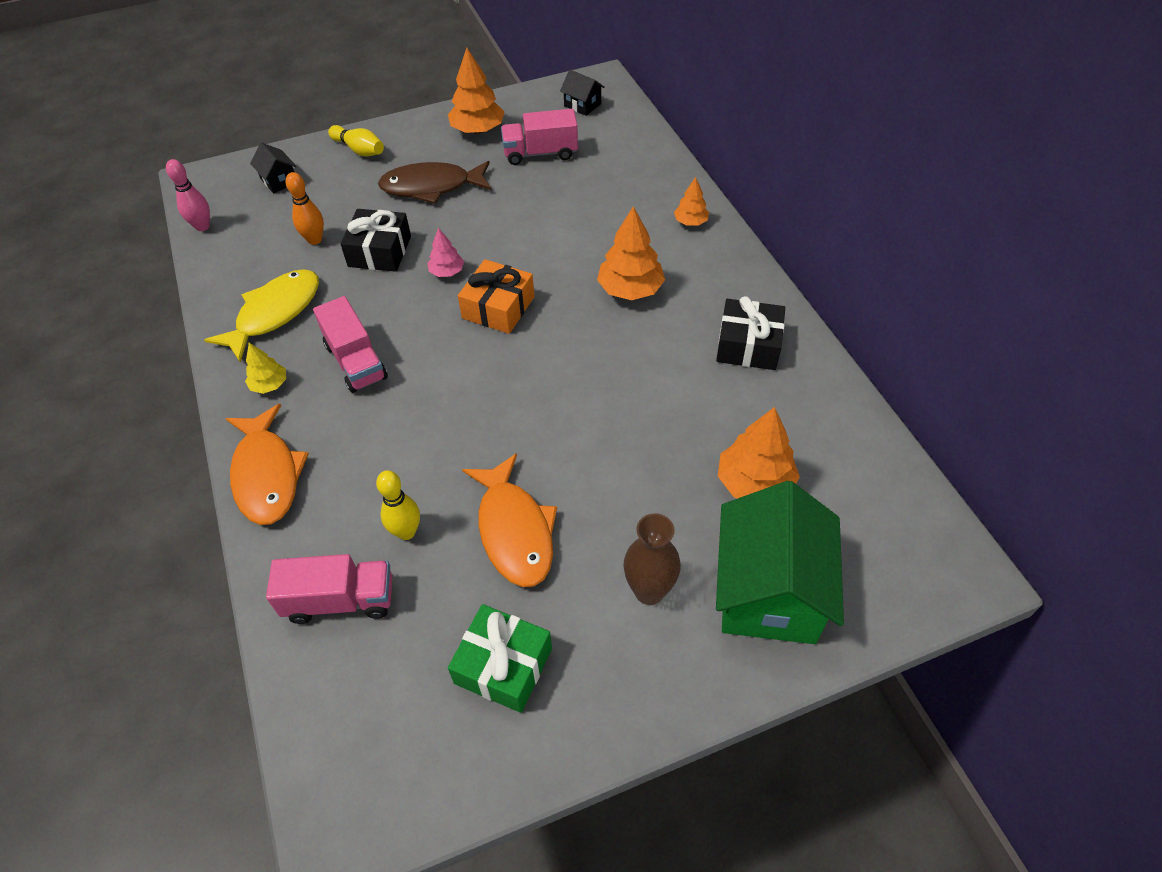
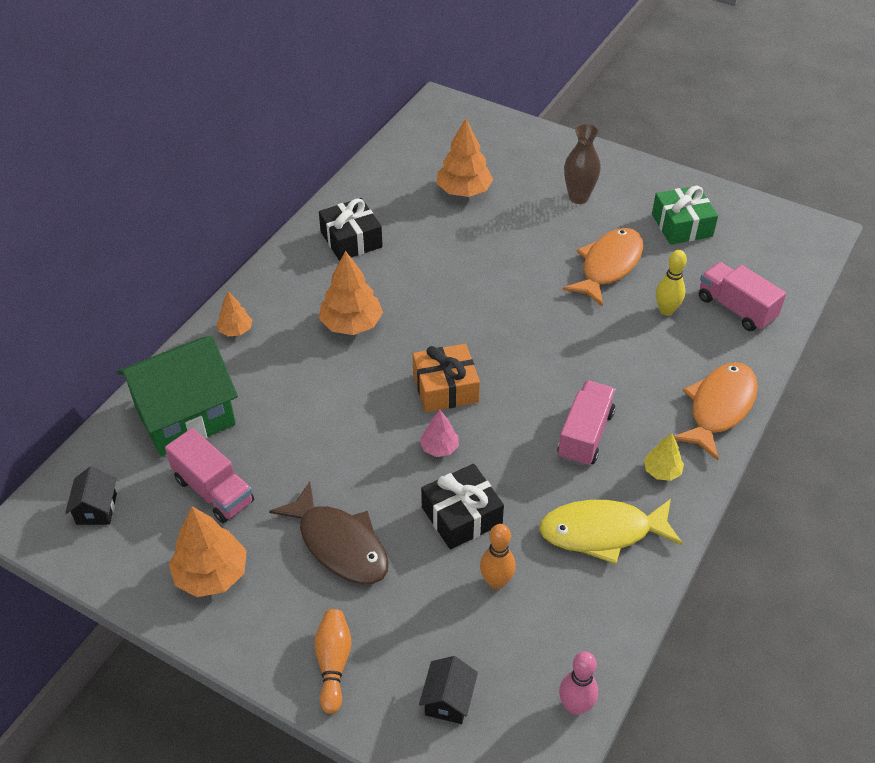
camera: 130 degrees left, 5 degrees down
yellow bowling pin [328,125,384,157] -> orange bowling pin [314,609,352,714]
green house [716,481,844,644] -> green house moved to [117,336,238,456]

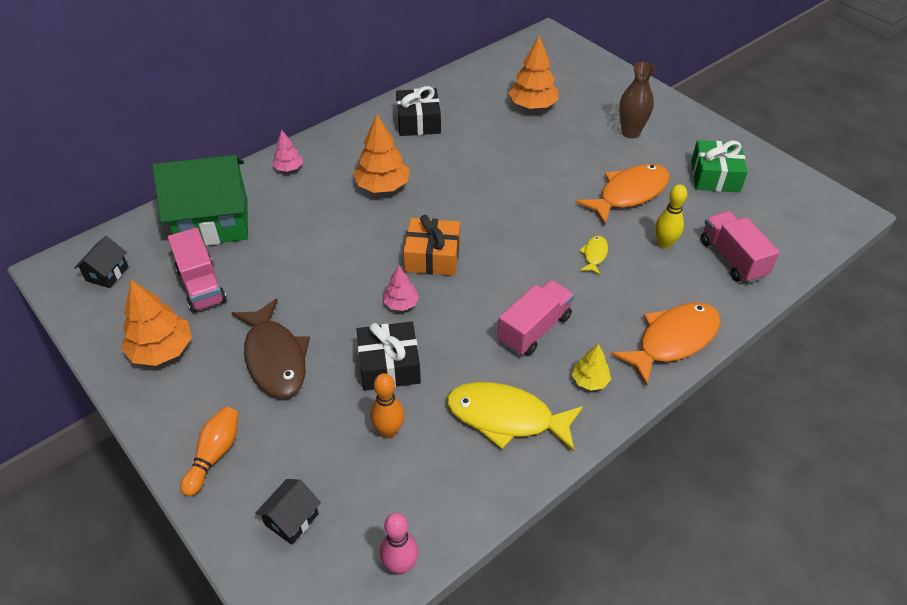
camera: 20 degrees right, 0 degrees up
orange tree [217,291,253,336] -> pink tree [272,130,303,172]
none -> yellow fish [579,236,608,275]

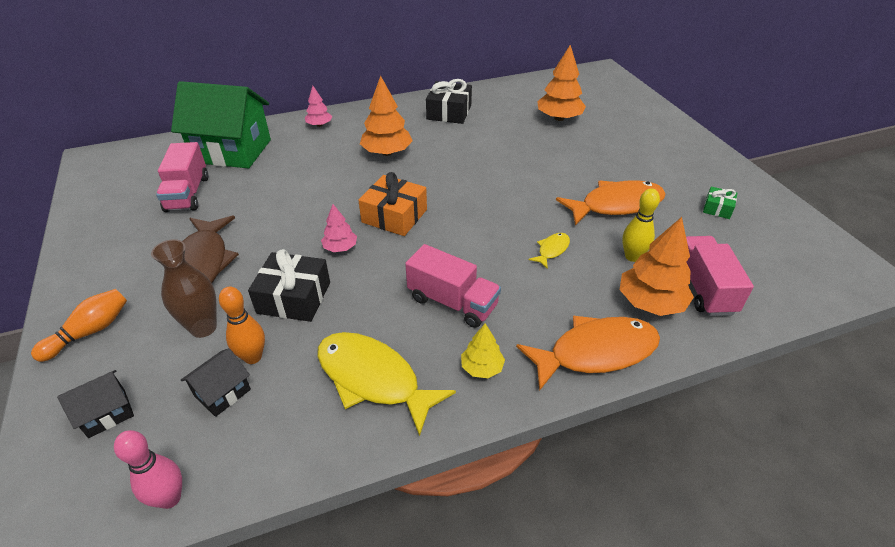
camera: 20 degrees right, 5 degrees down
black house [74,236,128,288] -> black house moved to [181,348,251,417]
orange tree [121,280,192,366] -> orange tree moved to [620,217,694,316]
pink truck [497,280,574,356] -> pink truck turned 60 degrees clockwise [405,244,501,328]
brown vase [619,62,655,138] -> brown vase moved to [151,239,217,338]
green gift [691,140,748,192] -> green gift [703,186,737,219], size x0.54

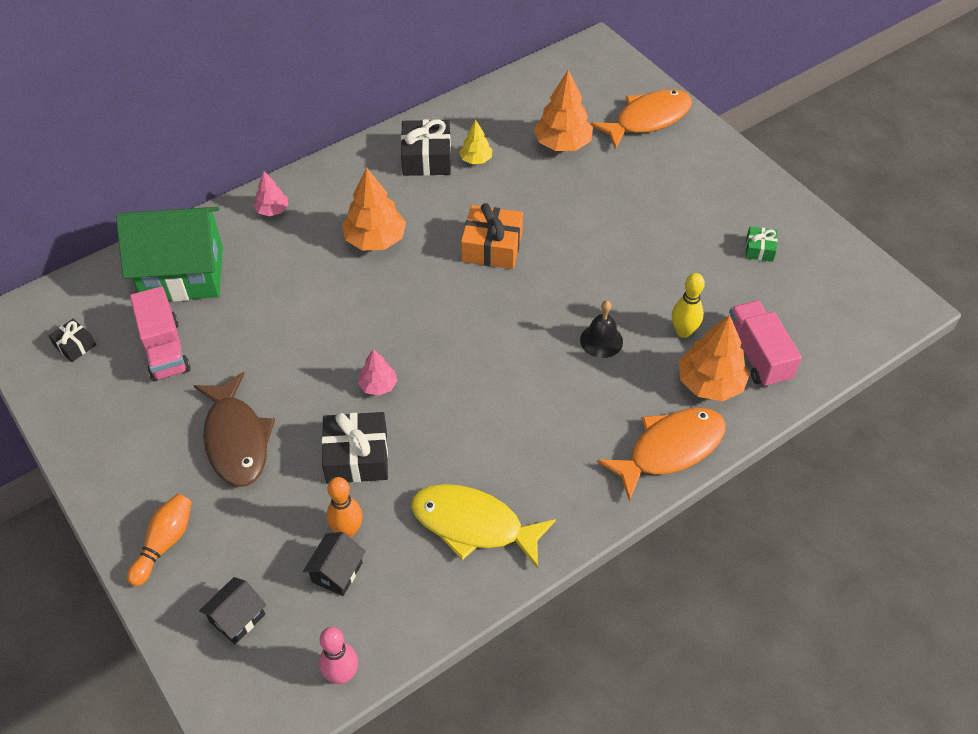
camera: 15 degrees left, 10 degrees up
brown vase [151,239,217,338] -> none
orange gift [358,172,427,236] -> orange gift moved to [461,203,523,269]
pink truck [405,244,501,328] -> none
yellow tree [461,323,505,378] -> yellow tree moved to [459,120,492,164]
yellow fish [529,233,570,269] -> black bell [580,300,623,358]
orange fish [556,180,666,225] -> orange fish moved to [590,89,692,150]
none -> black gift [49,319,96,362]

